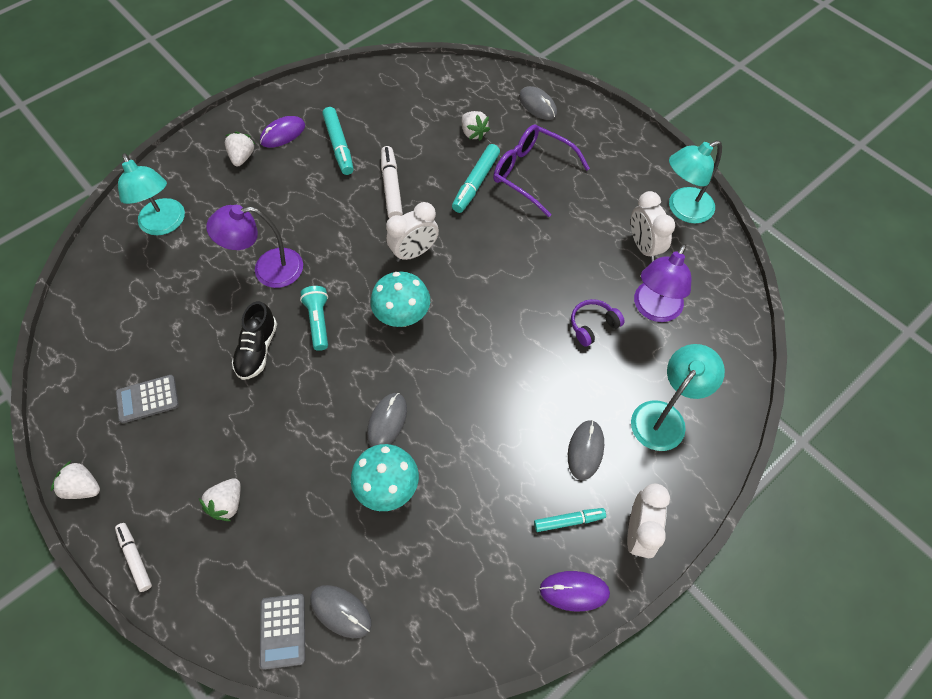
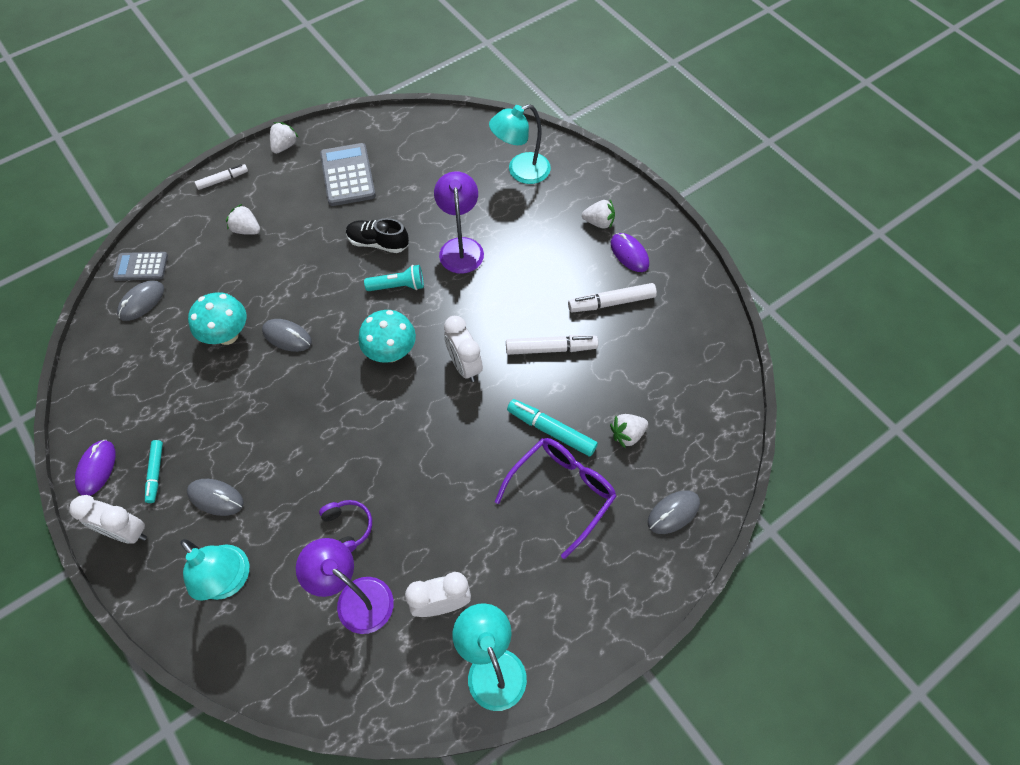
camera: 95 degrees right, 0 degrees up
grey calculator [116,375,179,423] -> grey calculator [320,143,376,206], size x1.58
turquoise marker [322,107,354,175] -> white marker [568,283,657,312]

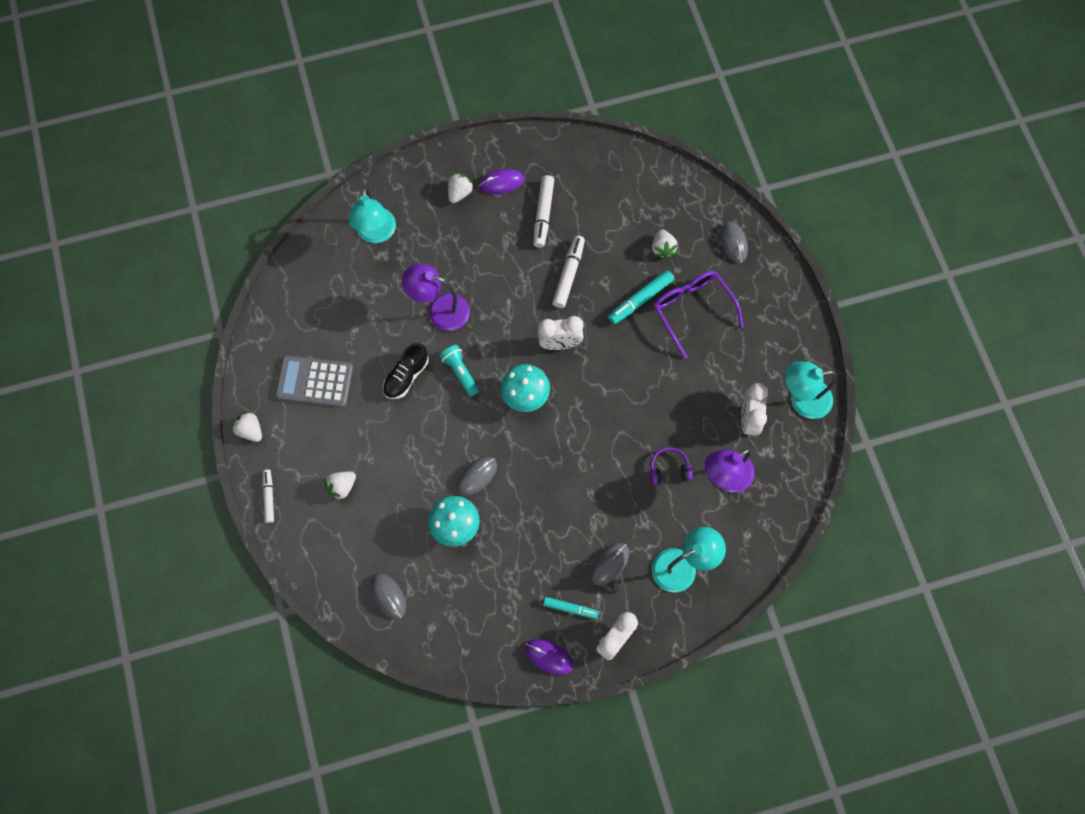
camera: 70 degrees left, 10 degrees up
grey calculator [113,252,168,281] -> none
turquoise flashlight [364,265,424,291] -> turquoise flashlight turned 45 degrees counterclockwise [439,345,479,397]

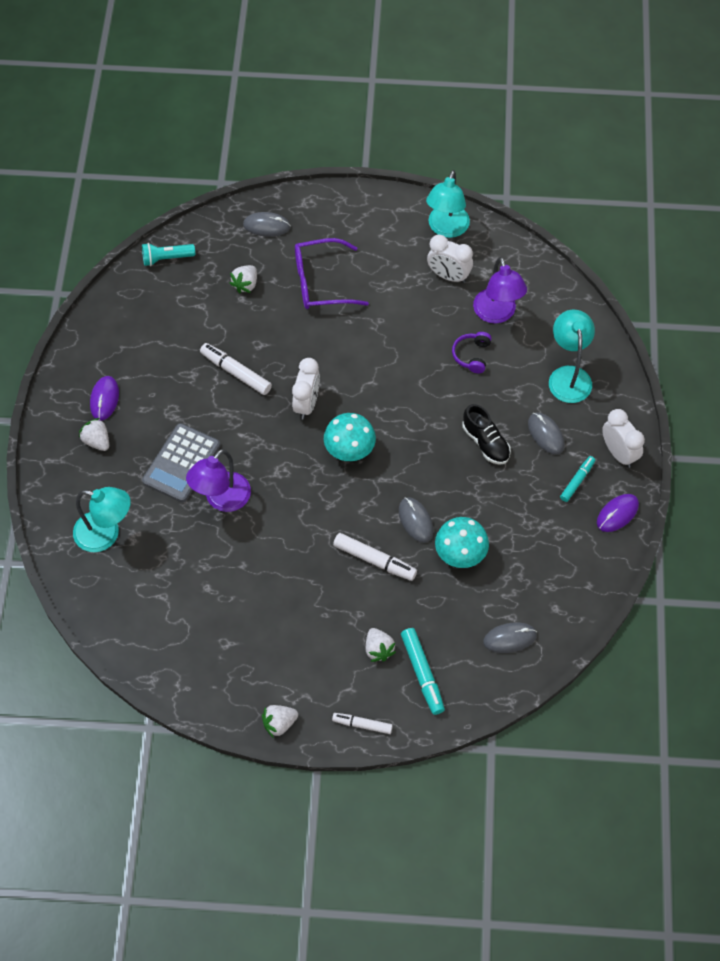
camera: 70 degrees left, 10 degrees down
grey calculator [275,355,353,408] -> grey calculator moved to [142,423,220,502]
black shoe [383,343,429,399] -> black shoe moved to [462,404,511,465]
turquoise flashlight [439,345,479,397] -> turquoise flashlight moved to [142,243,195,266]
white marker [533,175,554,248] -> white marker moved to [333,533,417,581]
turquoise marker [608,270,674,324] -> turquoise marker moved to [401,628,445,715]
white strawberry [652,229,678,259] -> white strawberry turned 105 degrees clockwise [230,265,257,293]

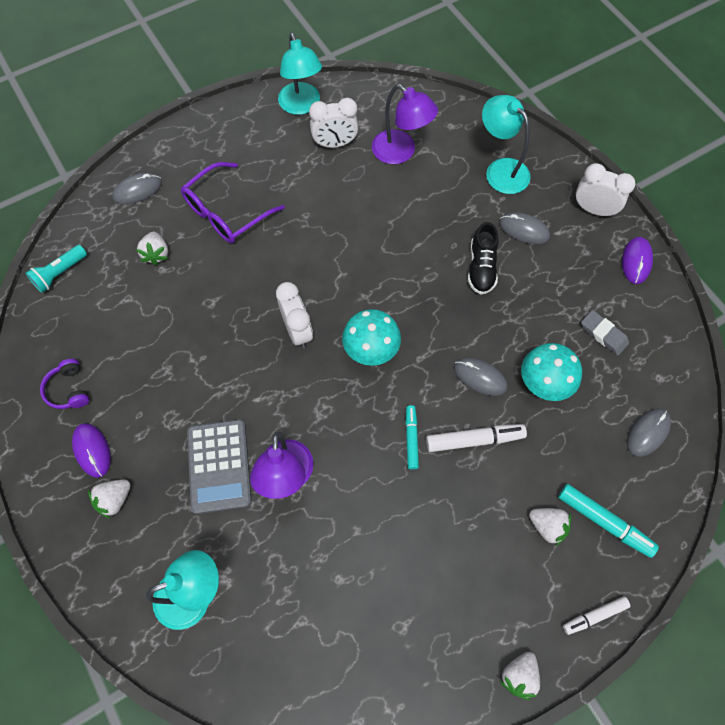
camera: 35 degrees left, 5 degrees up
white strawberry [79,418,109,451] -> white strawberry turned 60 degrees counterclockwise [88,479,131,519]
white marker [200,343,272,395] -> none
purple headphones [452,332,492,373] -> purple headphones moved to [40,359,89,409]
black shoe [462,404,511,465] -> black shoe turned 75 degrees clockwise [468,222,499,295]
turquoise marker [560,456,595,502] -> turquoise marker moved to [405,405,419,470]
none -> grey eraser [581,310,629,356]

